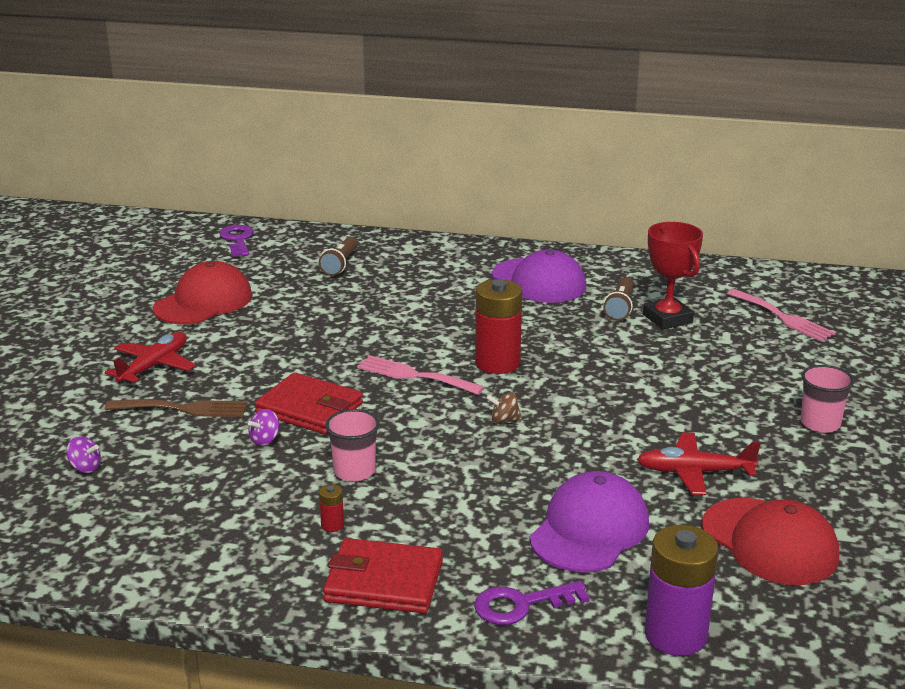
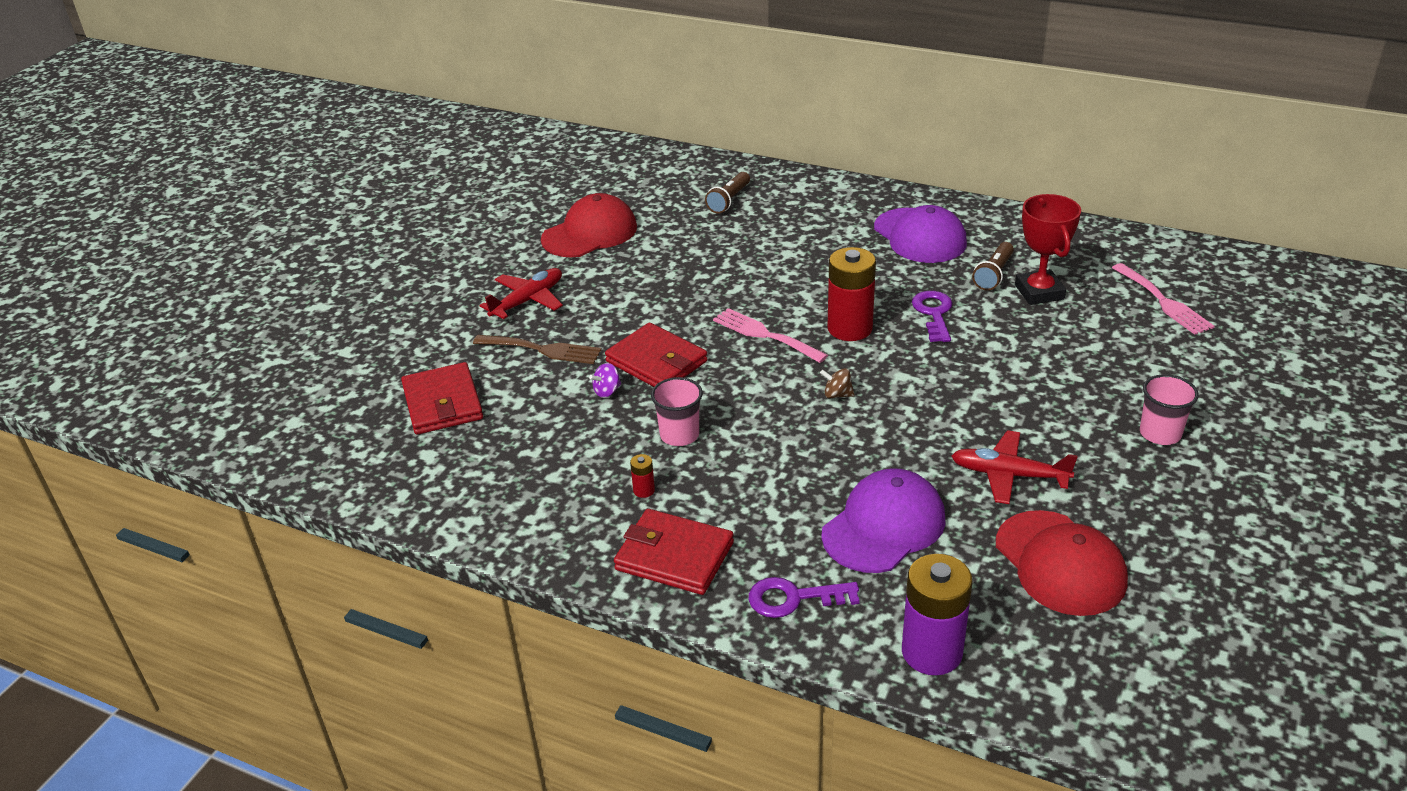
camera: 15 degrees right, 10 degrees up
purple spinning top [67,436,101,473] -> red wallet [401,362,483,435]
purple key [219,225,254,257] -> purple key moved to [912,291,952,342]

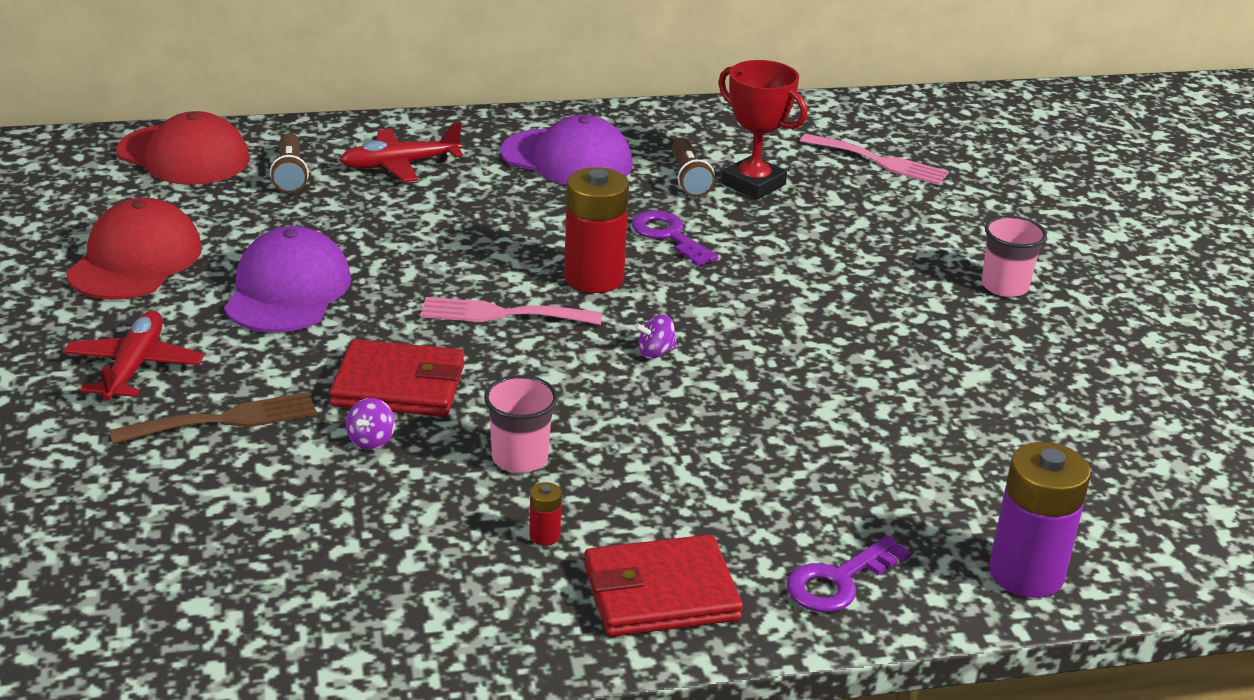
camera: 40 degrees left, 5 degrees down
red wallet [401,362,483,435] -> none
brown spinning top [820,368,855,398] -> purple spinning top [635,314,677,359]
purple cap [821,468,946,573] -> purple cap moved to [224,226,351,333]
red plane [952,430,1077,504] -> red plane moved to [340,122,463,182]
red cap [996,510,1128,616] -> red cap moved to [116,111,249,185]

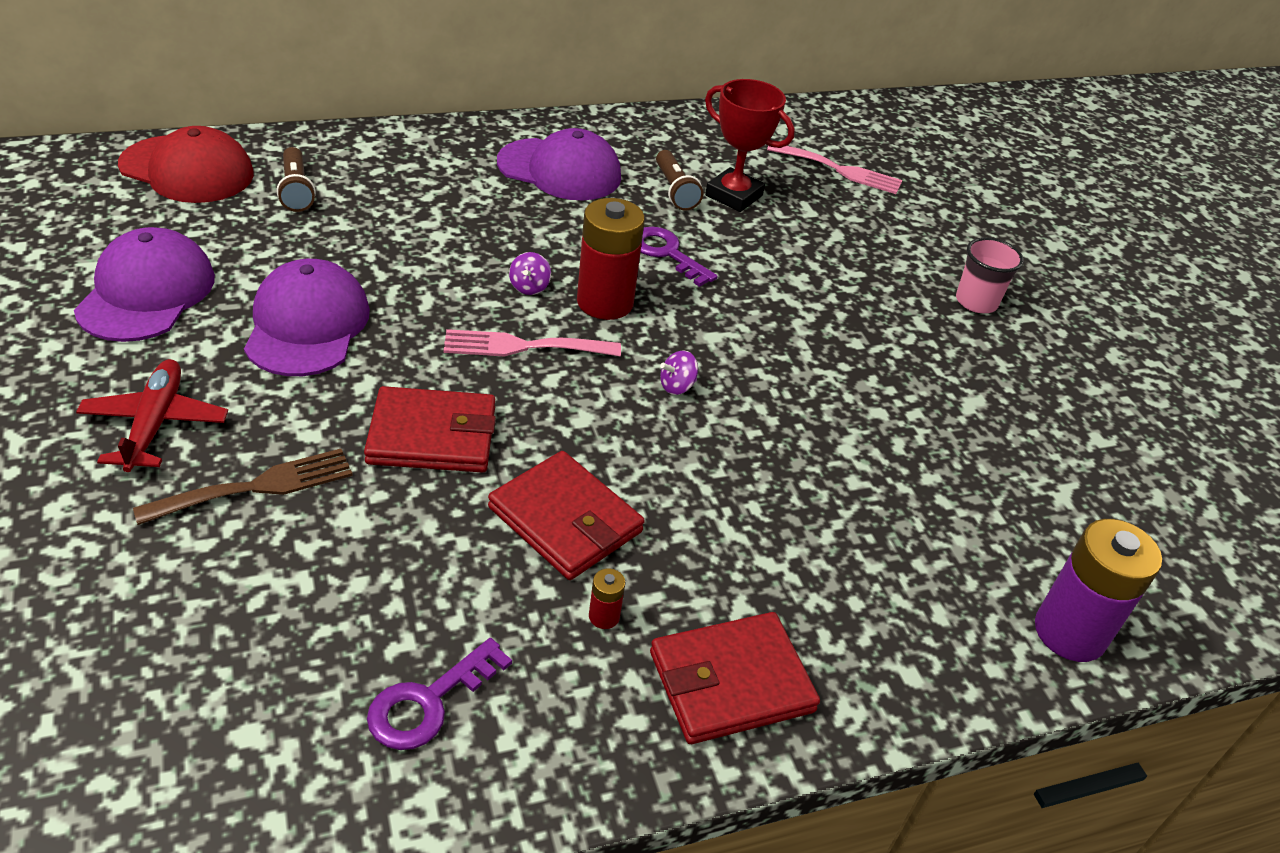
camera: 10 degrees left, 10 degrees up
red cap [66,197,202,300] -> purple cap [74,227,215,342]
red plane [340,122,463,182] -> none
purple spinning top [346,398,395,450] -> purple spinning top moved to [509,252,551,295]
pink cup [484,375,558,473] -> red wallet [488,451,645,580]
purple key [786,535,911,612] -> purple key moved to [367,638,512,750]

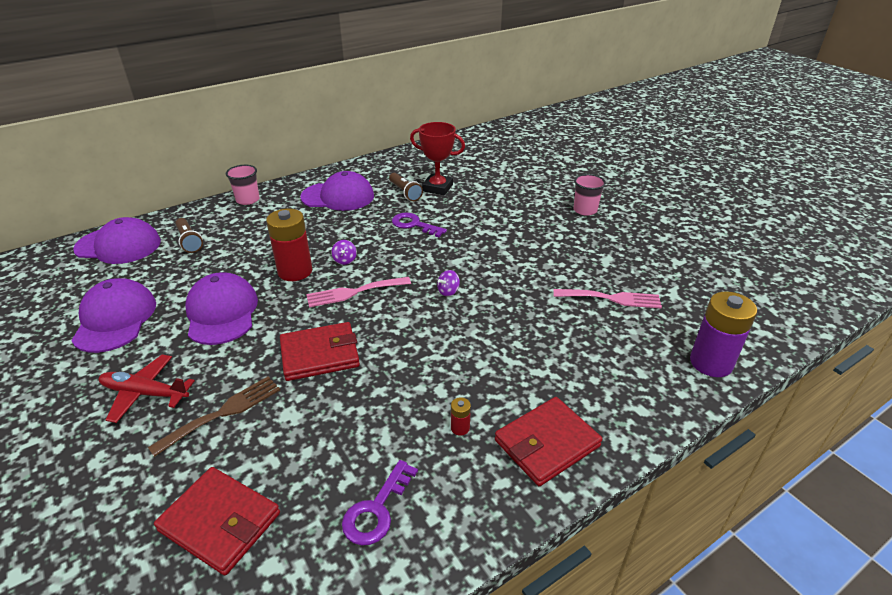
camera: 10 degrees left, 5 degrees down
red plane [76,359,228,472] -> red plane turned 60 degrees counterclockwise [98,354,195,423]
red cap [118,126,254,203] -> purple cap [73,217,161,264]
red wallet [488,451,645,580] -> red wallet moved to [154,467,280,576]
red battery [577,198,645,320] -> red battery moved to [266,209,312,281]
pink fork [767,146,902,194] -> pink fork moved to [553,289,662,309]
none -> pink cup [226,165,260,205]

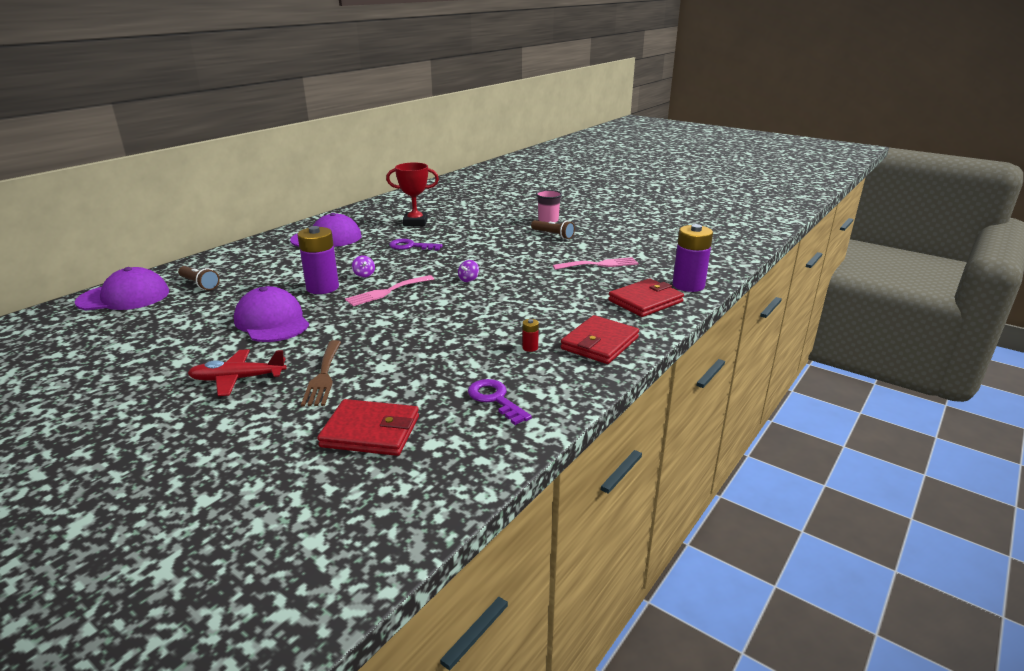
camera: 20 degrees left, 10 degrees down
purple cap [71,278,156,353] -> none
brown fork [148,377,280,457] -> brown fork turned 150 degrees clockwise [301,340,341,407]
pink cup [226,165,260,205] -> none
red battery [266,209,312,281] -> purple battery [297,226,339,294]
red wallet [280,322,360,381] -> red wallet moved to [608,278,684,317]
purple key [342,460,418,546] -> purple key turned 135 degrees clockwise [468,379,532,425]
brown flashlight [389,173,423,201] -> brown flashlight moved to [531,220,575,239]

